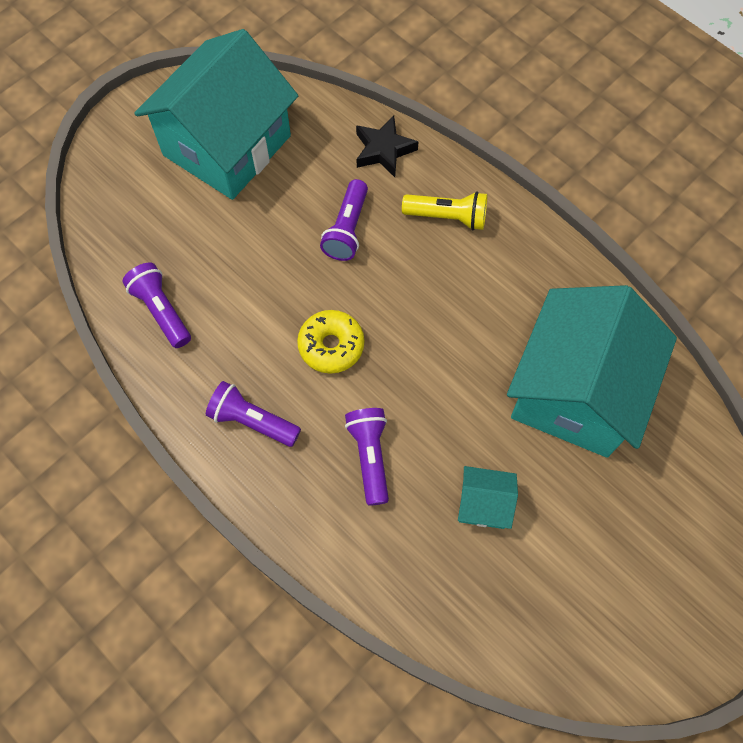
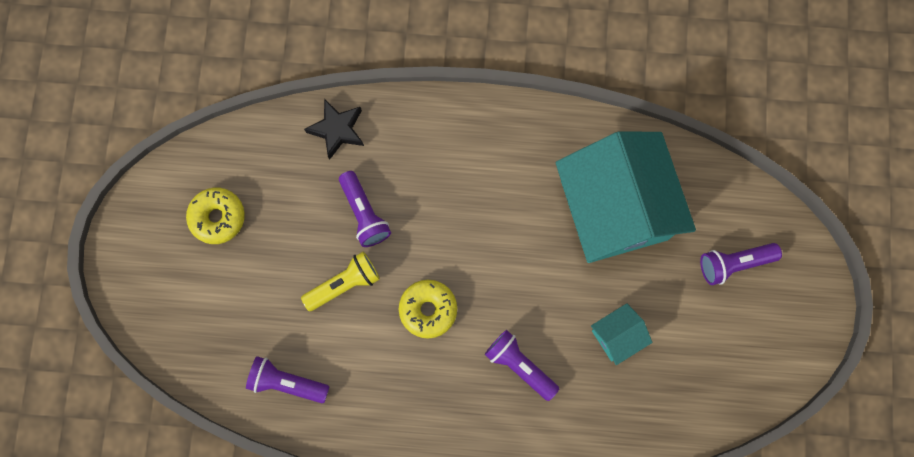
camera: 40 degrees left, 10 degrees up
turquoise house [134,29,298,200] -> yellow donut [186,188,245,244]
purple flashlight [206,381,301,447] -> purple flashlight moved to [700,243,782,285]
yellow flashlight [402,191,487,230] -> yellow flashlight moved to [301,252,380,311]

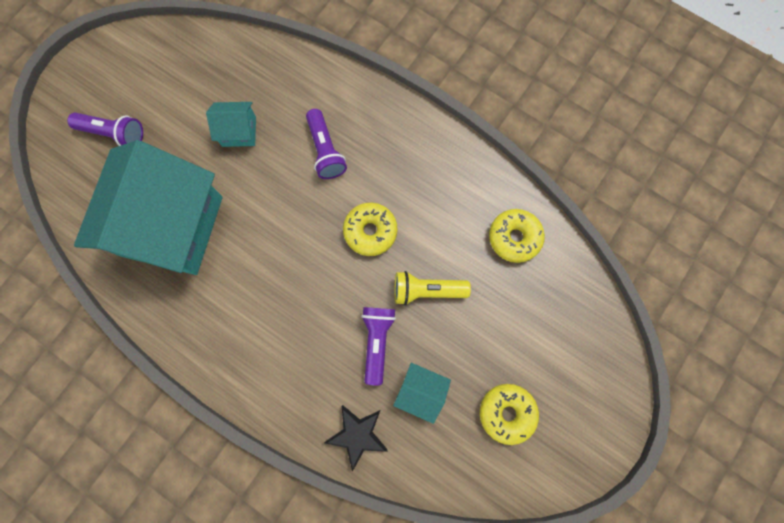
camera: 150 degrees left, 0 degrees up
purple flashlight [246,356,329,403] -> yellow donut [489,209,545,263]
none -> turquoise house [393,363,451,424]

